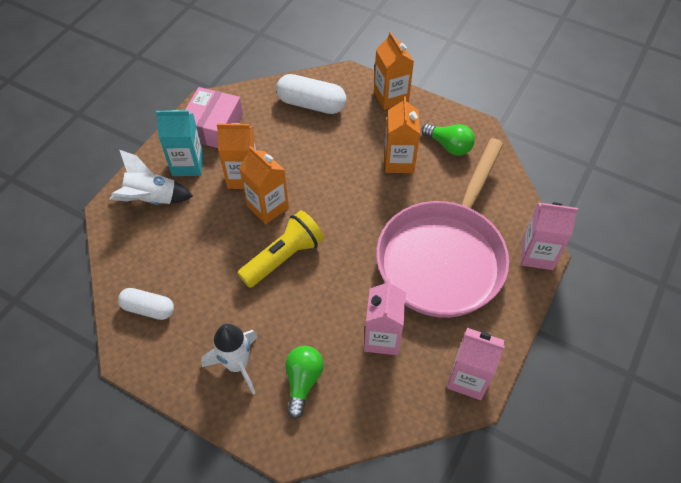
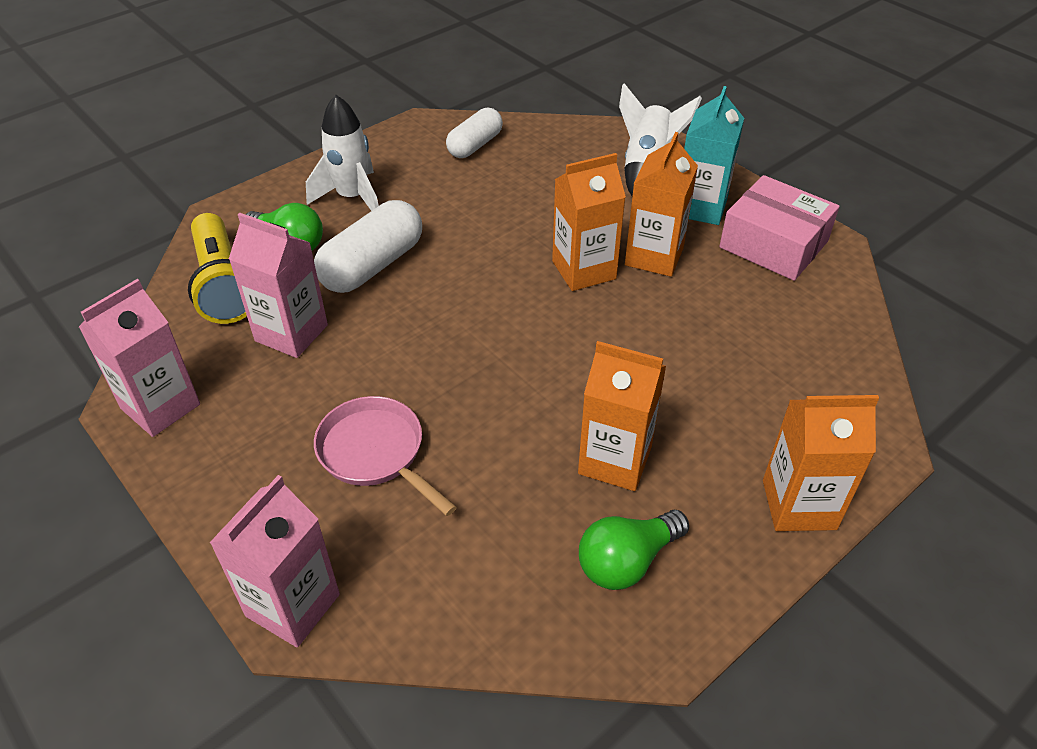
camera: 110 degrees right, 10 degrees down
yellow flashlight [238,210,324,288] -> yellow flashlight moved to [188,213,247,324]
white capsule [276,74,346,114] -> white capsule moved to [314,200,422,293]
pink pan [376,138,509,318] -> pink pan [314,396,457,516], size x0.45

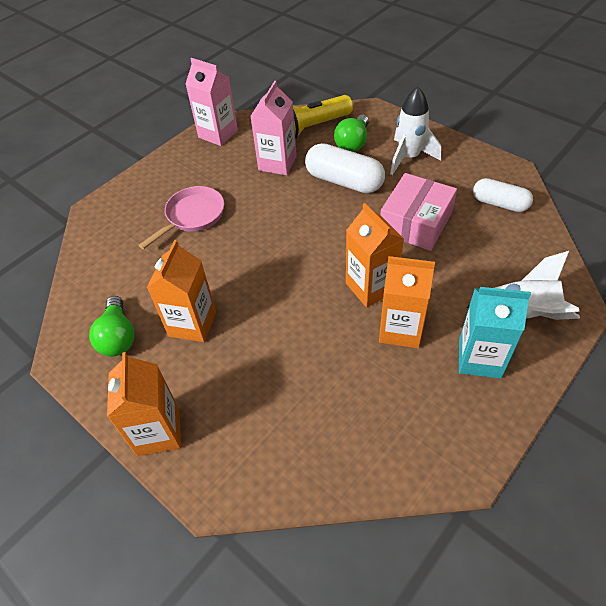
camera: 85 degrees right, 5 degrees up
pink carton [210,475,340,647] -> none
green light bulb [579,510,689,590] -> green light bulb turned 150 degrees counterclockwise [89,296,135,357]
pink box [719,175,840,281] -> pink box moved to [380,173,457,251]

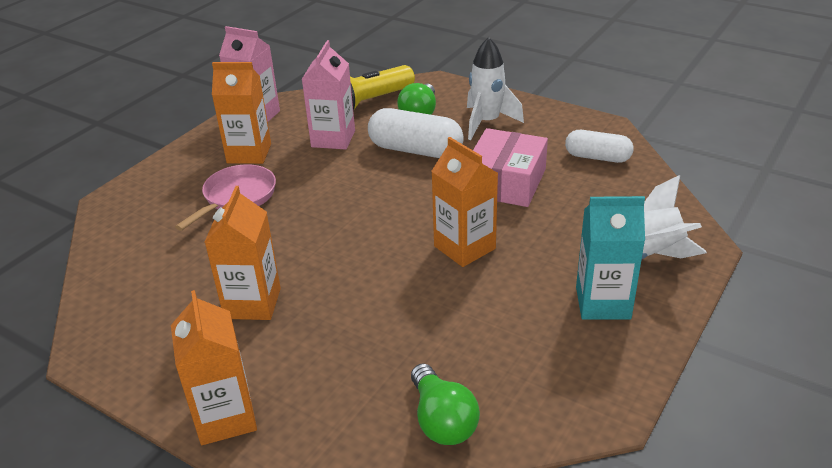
camera: 10 degrees left, 15 degrees down
green light bulb [89,296,135,357] -> green light bulb moved to [411,363,480,445]
orange carton [379,256,435,348] -> orange carton moved to [212,62,271,164]

